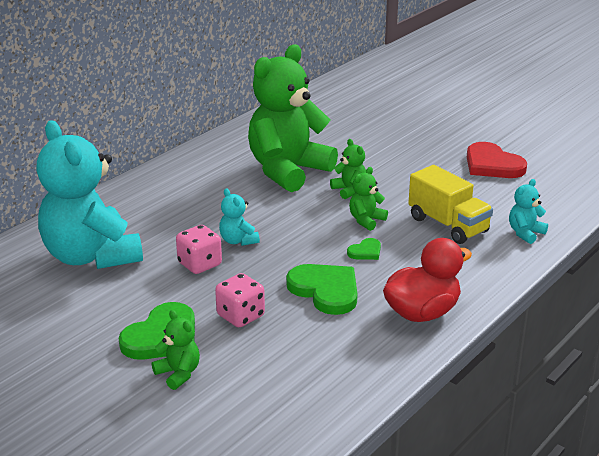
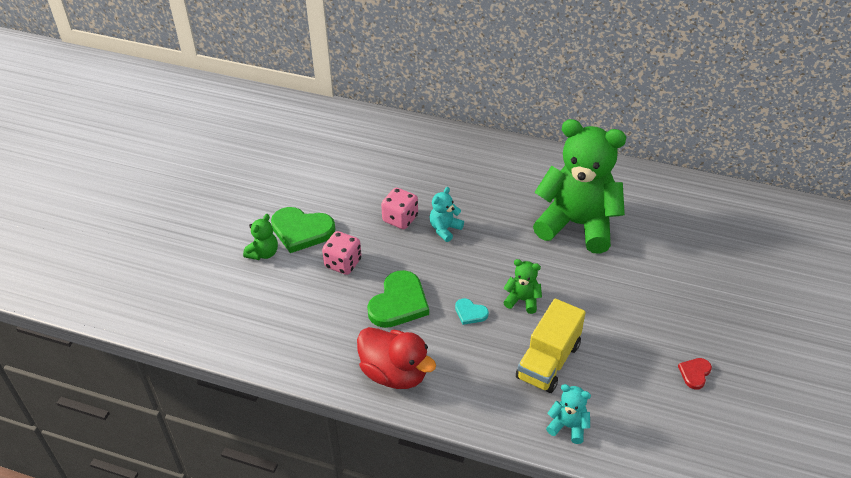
camera: 70 degrees right, 15 degrees up
turquoise teddy bear [36,120,143,269] -> none
green teddy bear [330,139,366,199] -> none
green heart [347,238,381,260] -> turquoise heart [455,298,489,325]
red heart [467,142,527,178] -> red heart [678,358,712,390], size x0.49

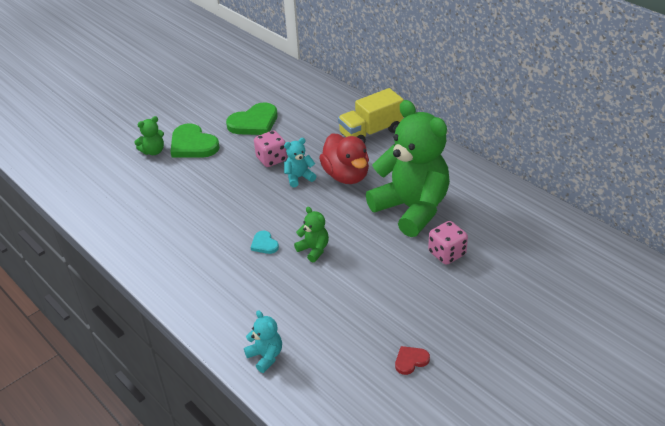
camera: 30 degrees right, 5 degrees down
pink dice [322,231,362,275] -> pink dice moved to [428,221,468,265]
red duck [357,327,436,389] -> red duck moved to [319,133,369,184]
green heart [367,270,429,328] -> green heart moved to [226,103,278,135]
yellow truck [516,299,586,393] -> yellow truck moved to [338,88,404,143]

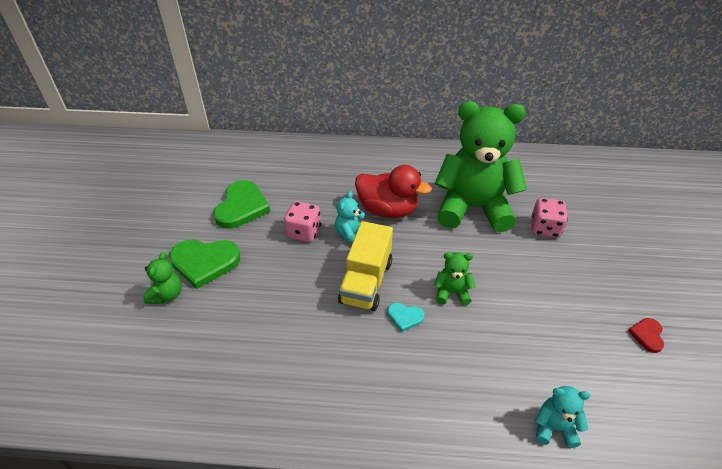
camera: 45 degrees left, 5 degrees up
yellow truck [338,88,404,143] -> yellow truck moved to [338,221,393,311]

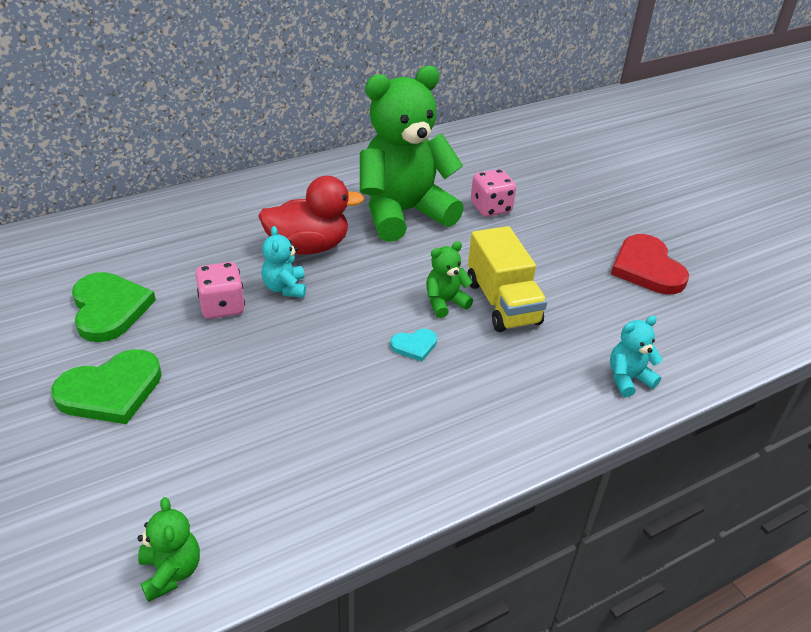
camera: 35 degrees left, 5 degrees down
green teddy bear [144,252,182,304] -> green teddy bear moved to [137,497,200,602]
yellow truck [338,221,393,311] -> yellow truck moved to [468,226,547,332]
red heart [628,318,664,353] -> red heart [611,234,689,294], size x2.02

